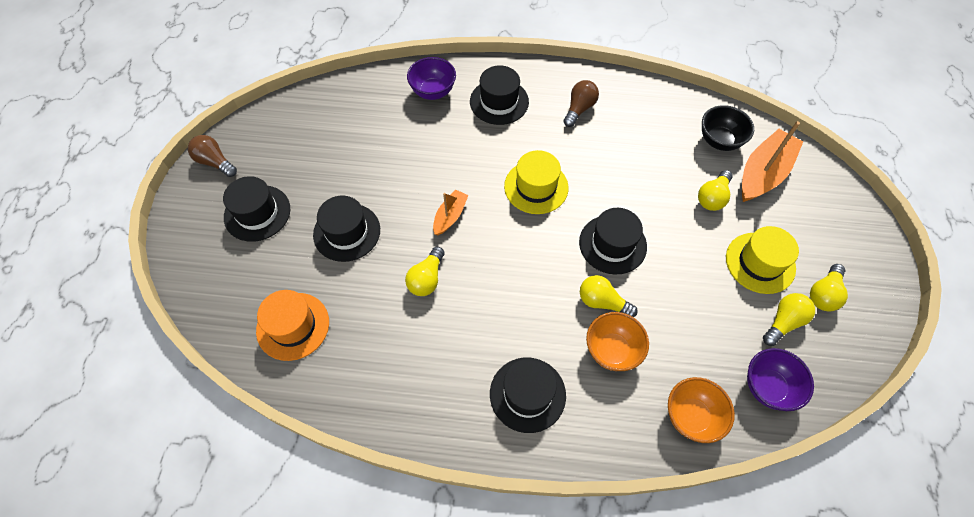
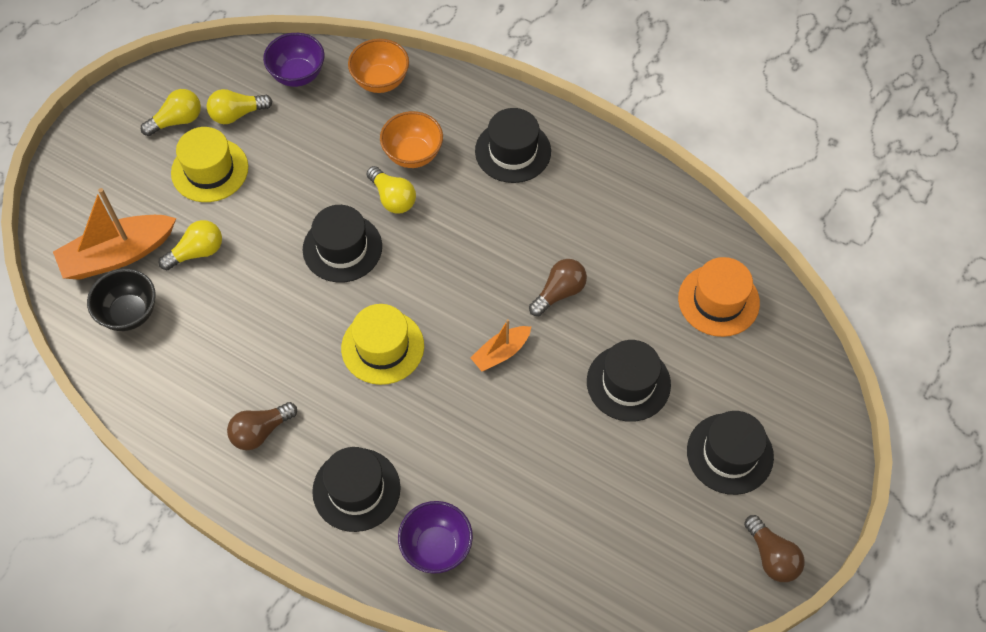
camera: 155 degrees left, 0 degrees up
yellow light bulb [405,246,445,296] -> brown light bulb [529,259,587,316]

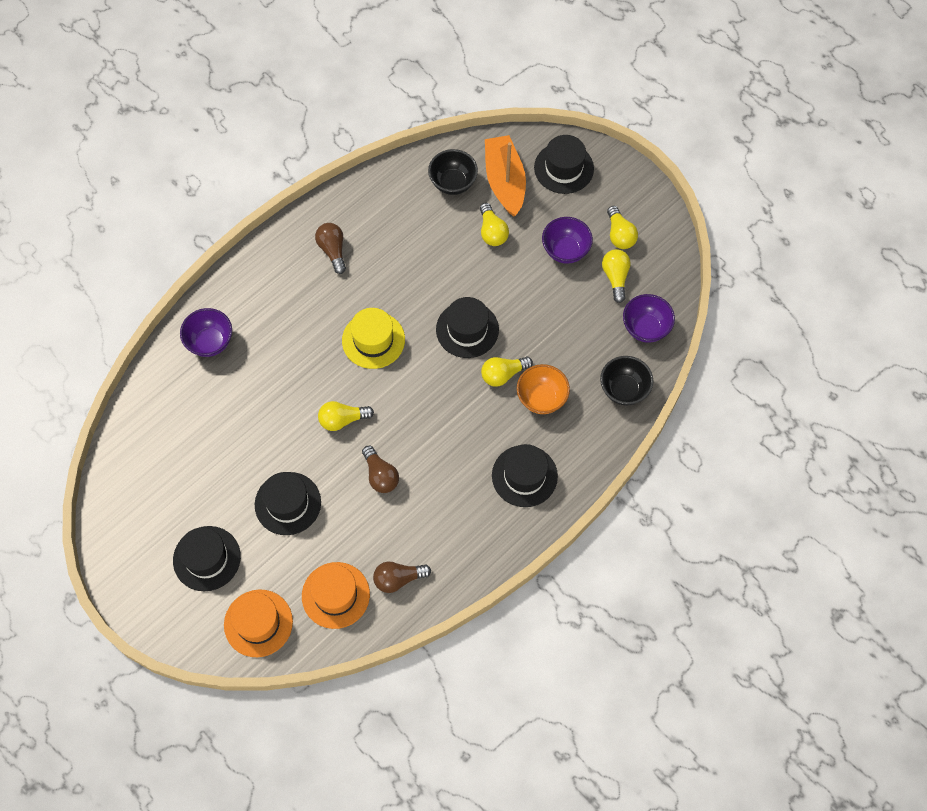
camera: 105 degrees right, 5 degrees up
yellow hat [171,127,248,202] -> purple bowl [542,217,593,264]
black hat [312,447,401,532] -> black hat moved to [534,135,594,194]
orange bowl [348,39,409,93] -> black bowl [600,356,653,405]
orange boat [470,319,531,371] -> yellow light bulb [318,401,374,431]
brown light bulb [744,515,805,582] -> brown light bulb moved to [373,562,431,593]
none -> orange hat [224,590,293,657]

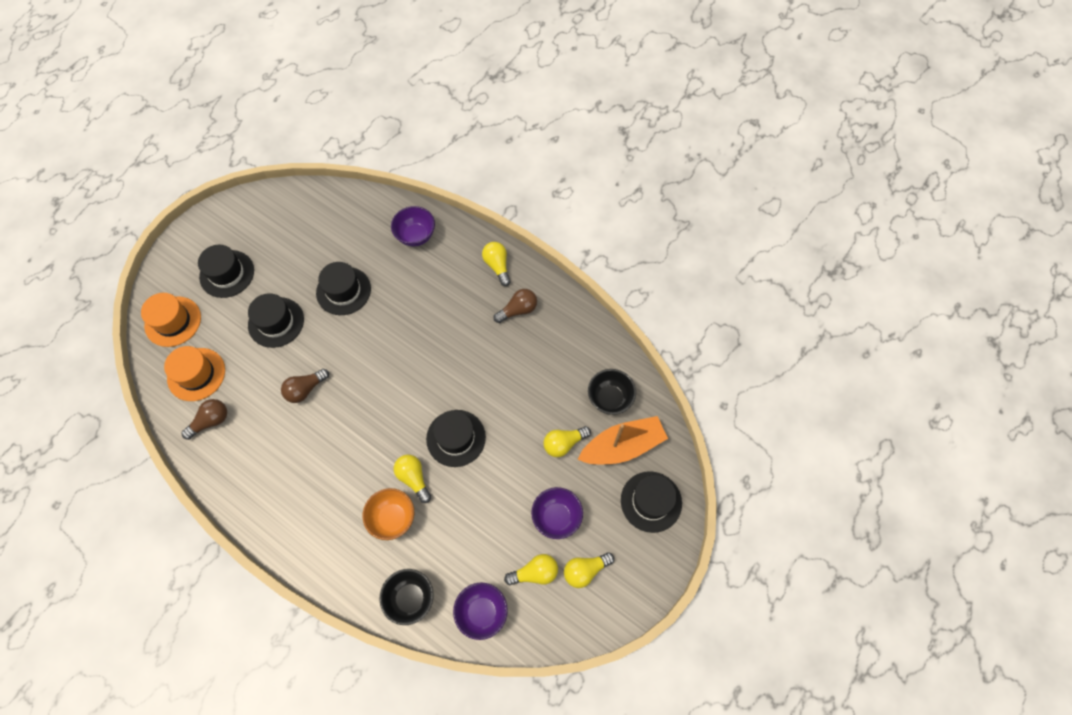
camera: 80 degrees right, 0 degrees up
yellow light bulb [318,401,374,431] -> yellow light bulb moved to [482,242,511,286]
yellow hat [342,308,405,369] -> none
brown light bulb [373,562,431,593] -> brown light bulb turned 75 degrees clockwise [181,399,227,440]
black hat [492,444,558,507] -> black hat moved to [316,262,371,315]

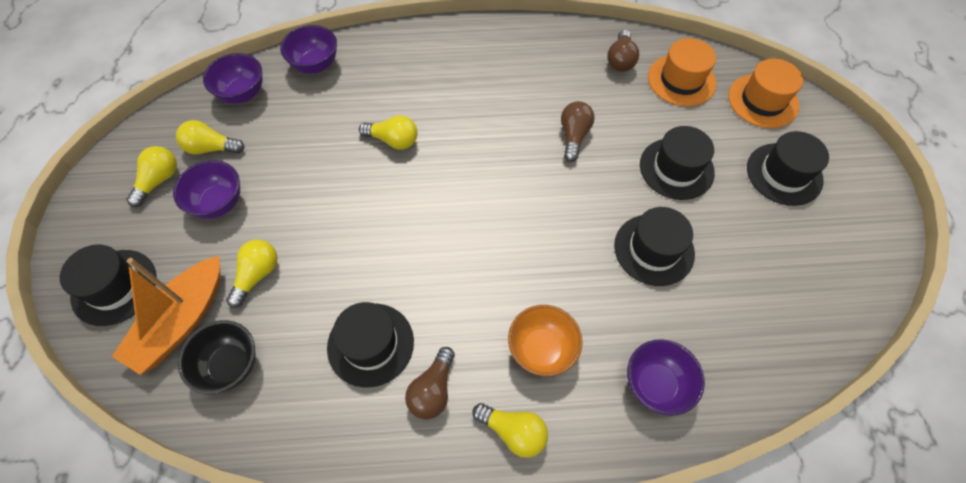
camera: 140 degrees right, 5 degrees down
orange bowl [363,488,414,540] -> orange bowl moved to [508,305,583,376]
black bowl [379,569,434,625] -> purple bowl [280,25,337,74]
black hat [426,410,486,467] -> black hat moved to [327,302,414,388]
yellow light bulb [504,554,558,586] -> yellow light bulb turned 60 degrees clockwise [176,120,245,155]

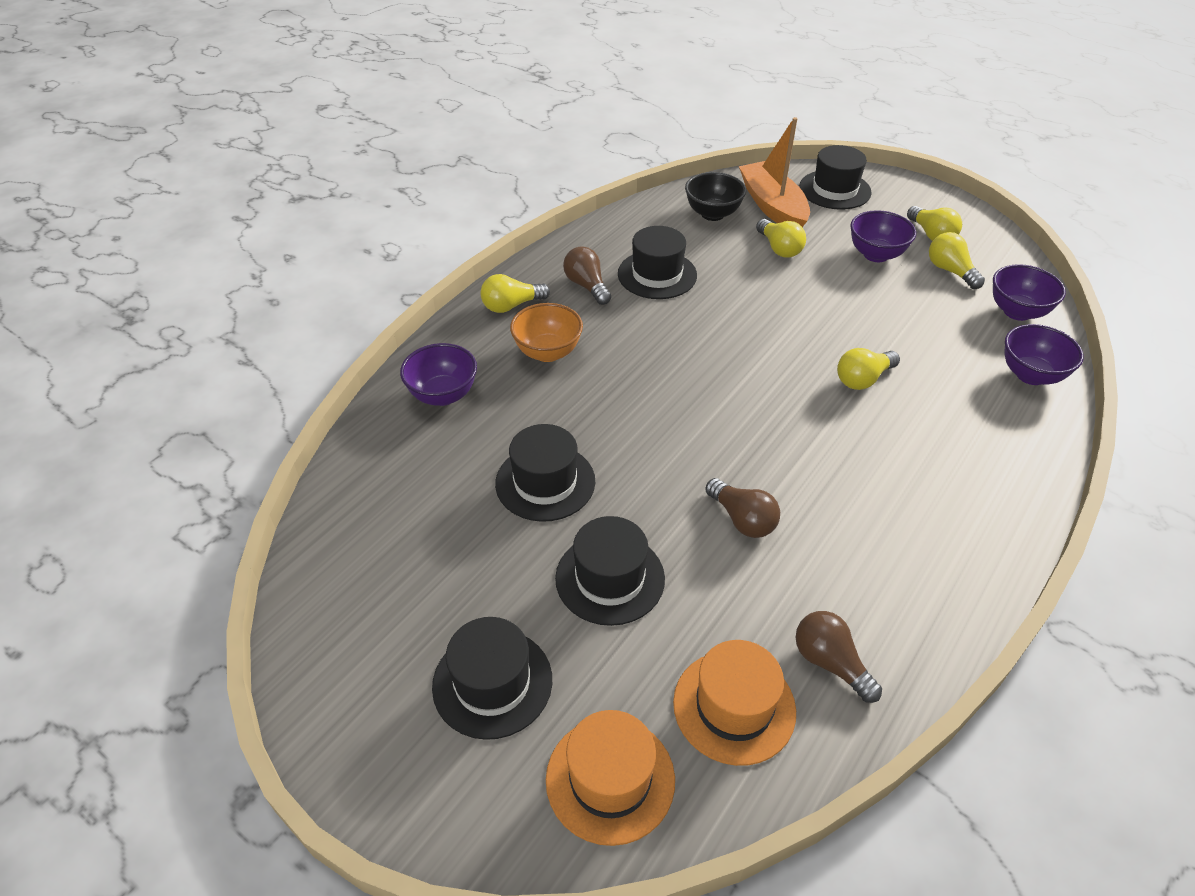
camera: 130 degrees right, 15 degrees down
yellow light bulb [176,120,245,155] -> yellow light bulb turned 75 degrees counterclockwise [929,232,985,289]

